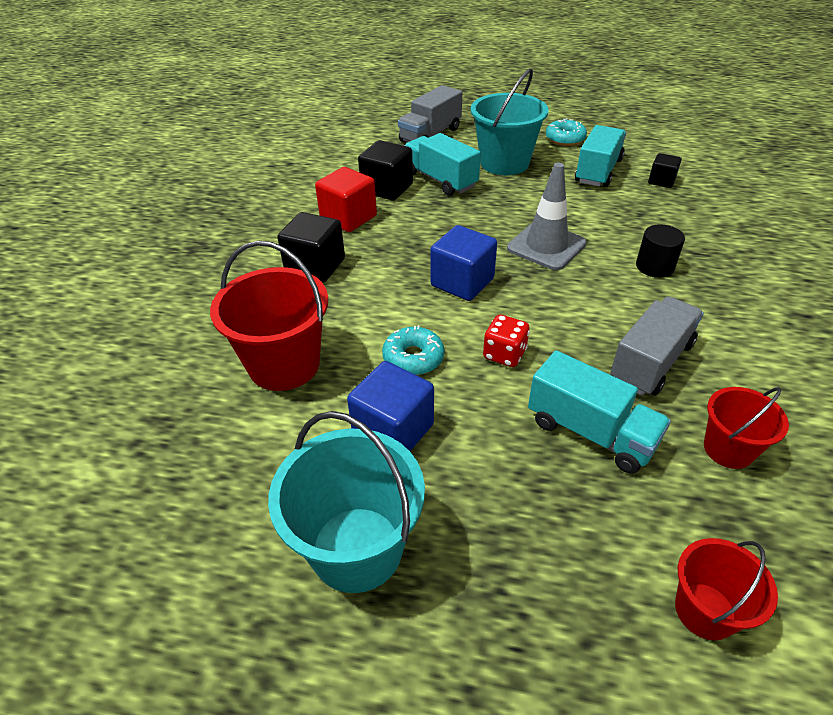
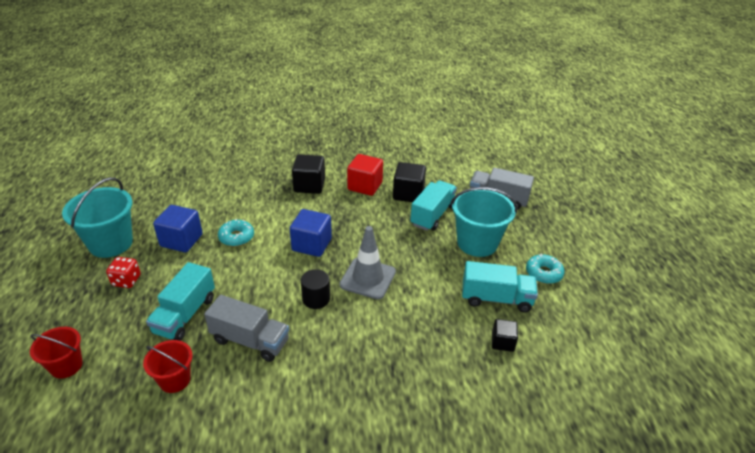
camera: 70 degrees right, 5 degrees down
red bucket [210,241,328,391] -> none
red dice [483,315,530,367] -> red dice moved to [106,257,141,288]
black cylinder [636,224,685,278] -> black cylinder moved to [301,269,330,309]

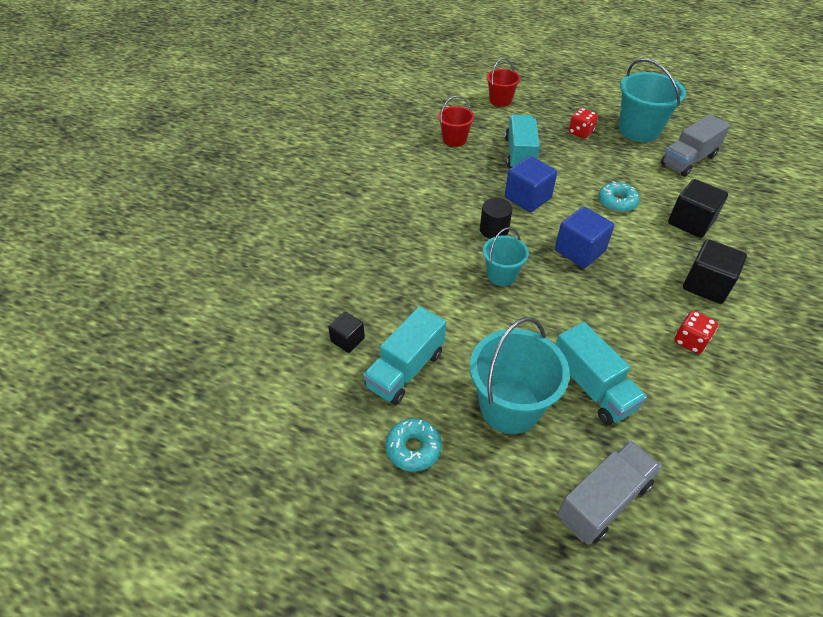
camera: 120 degrees right, 10 degrees up
turquoise truck [146,262,215,341] -> turquoise truck turned 45 degrees clockwise [505,115,540,168]
blue cube [153,205,203,252] -> blue cube moved to [505,156,557,212]
grey truck [204,295,289,362] -> grey truck moved to [661,114,730,177]
grey traffic cone [340,226,396,299] -> turquoise bucket [483,227,529,286]
red cube [347,154,383,196] -> red dice [674,311,718,354]
black cube [393,162,426,202] -> black cube moved to [668,179,728,238]

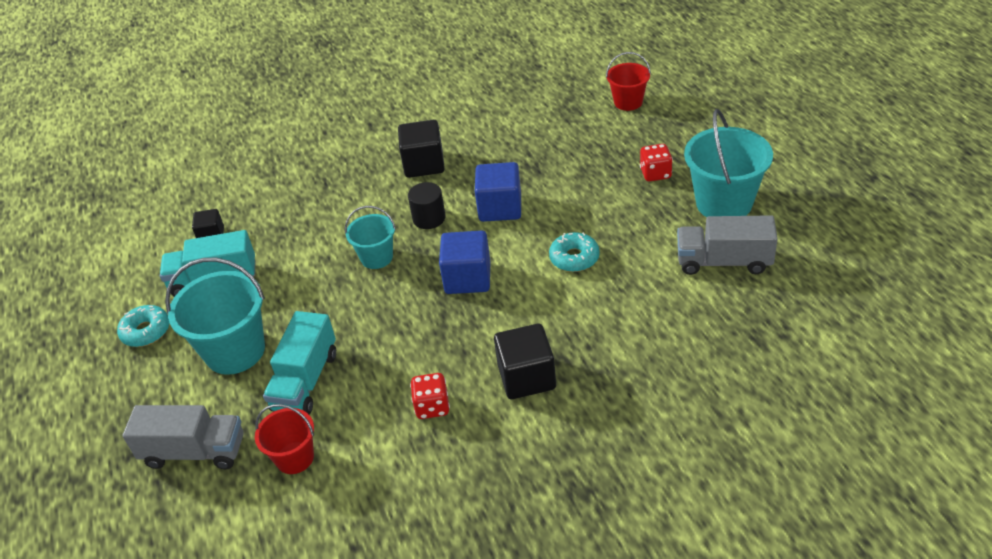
camera: 50 degrees right, 5 degrees down
red bucket [438,96,474,147] -> red bucket moved to [255,404,314,474]
turquoise truck [505,115,540,168] -> none
black cube [668,179,728,238] -> black cube moved to [398,120,445,178]

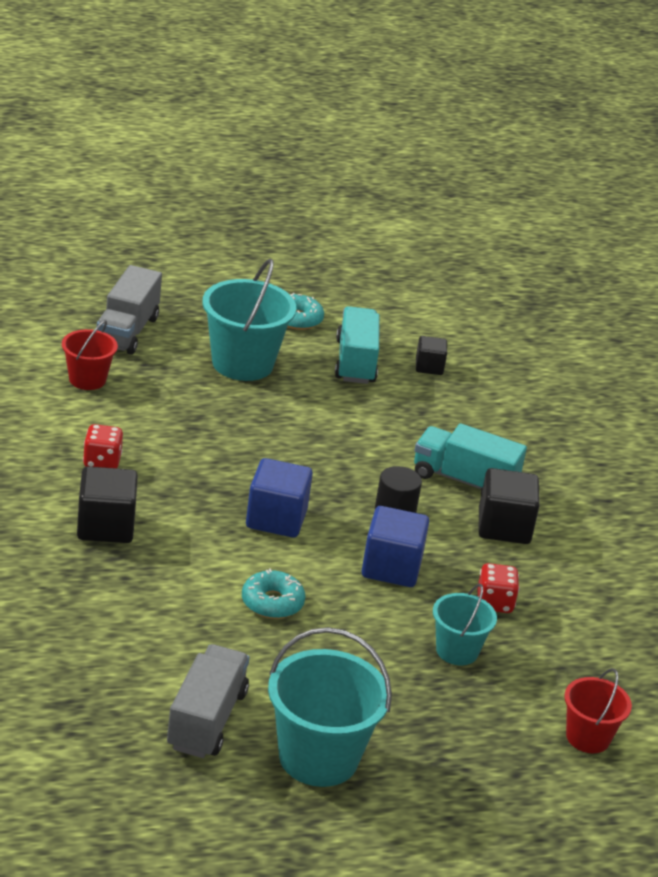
camera: 90 degrees right, 10 degrees down
turquoise truck [263,311,336,415] -> turquoise truck moved to [414,423,527,494]
turquoise bucket [345,206,396,269] -> turquoise bucket moved to [433,584,497,665]
red dice [640,144,673,181] -> red dice moved to [477,563,520,613]

